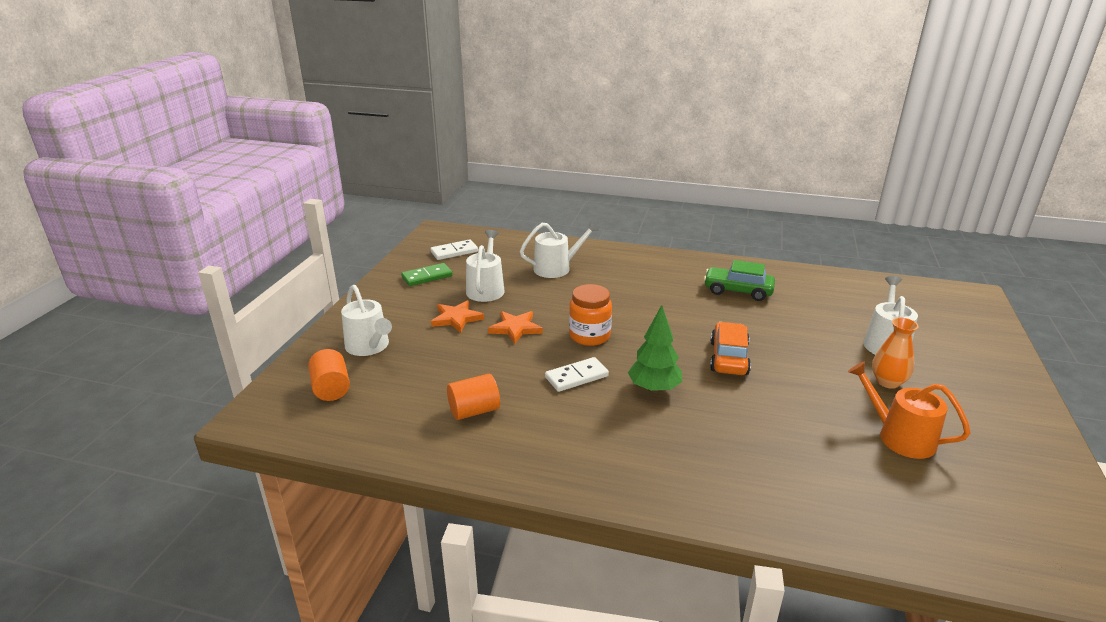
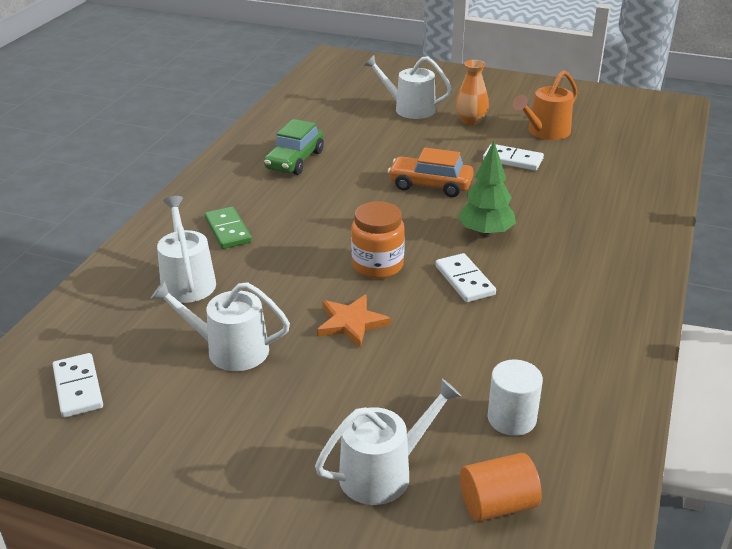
camera: 85 degrees left, 5 degrees up
green domino [401,263,453,286] -> green domino moved to [205,207,252,249]
orange star [431,300,484,333] -> none
orange cylinder [447,374,500,420] -> none
none -> white domino [483,144,544,171]
none -> white cylinder [487,360,543,436]

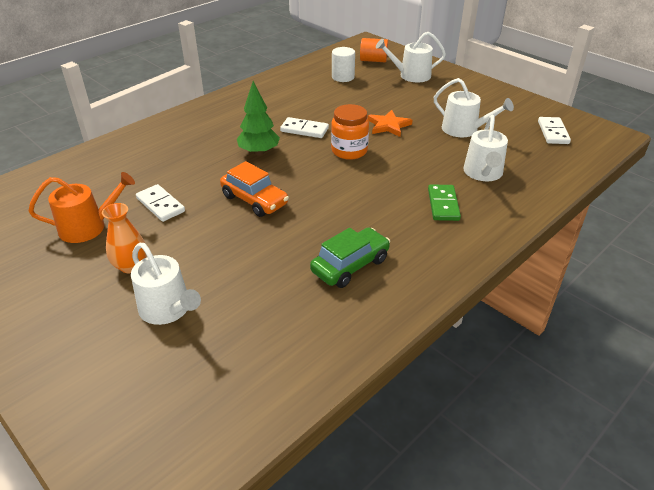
camera: 155 degrees left, 5 degrees up
white domino [435,253,496,302] -> white domino turned 75 degrees counterclockwise [280,117,329,138]

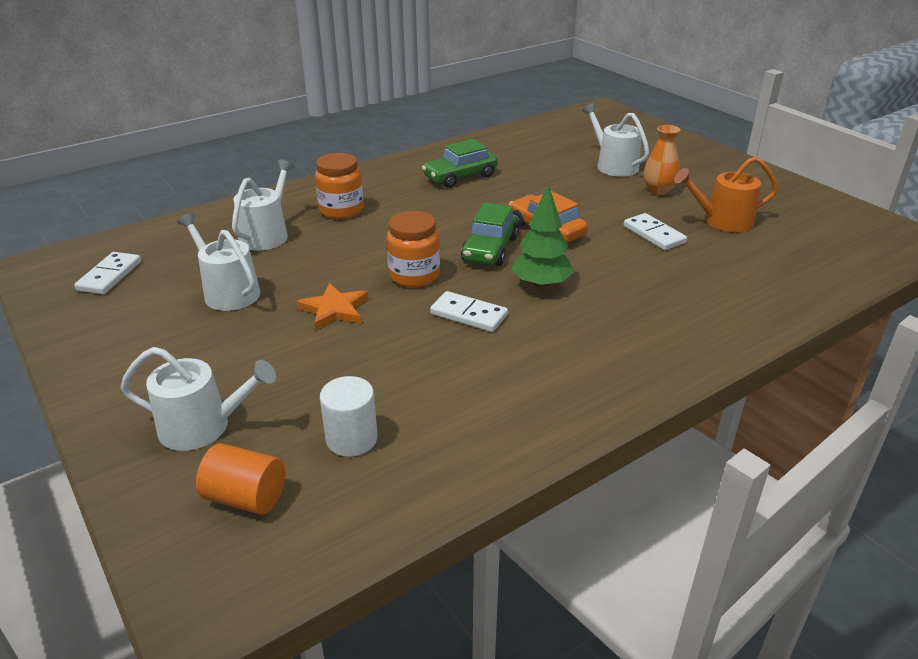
camera: 170 degrees left, 5 degrees down
green domino [428,184,461,221] -> orange jar [315,153,364,219]
none -> green car [461,203,518,266]

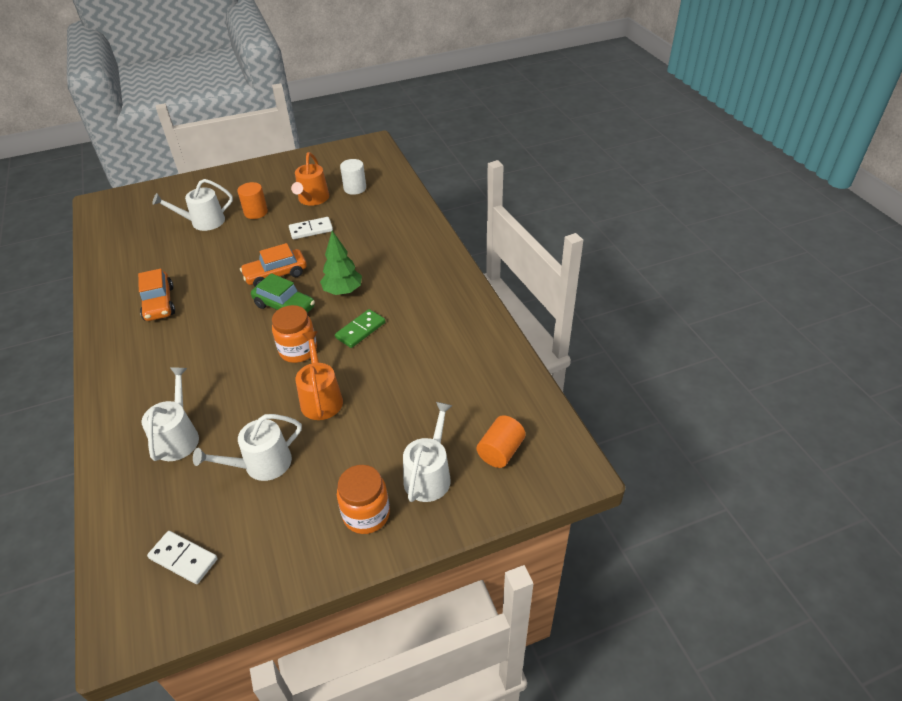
camera: 75 degrees left, 10 degrees up
white watering can [232,160,295,251] -> white watering can turned 60 degrees clockwise [142,368,199,461]
orange star [296,283,369,330] -> orange watering can [295,331,343,420]
orange jar [315,153,364,219] -> orange jar moved to [337,465,390,534]
white cylinder [320,376,378,457] -> white cylinder moved to [340,159,366,195]
green car [422,139,498,188] -> orange car [138,269,175,321]
white domino [430,291,508,332] -> green domino [335,309,386,348]
orange vase [643,125,680,195] -> orange cylinder [237,182,268,219]

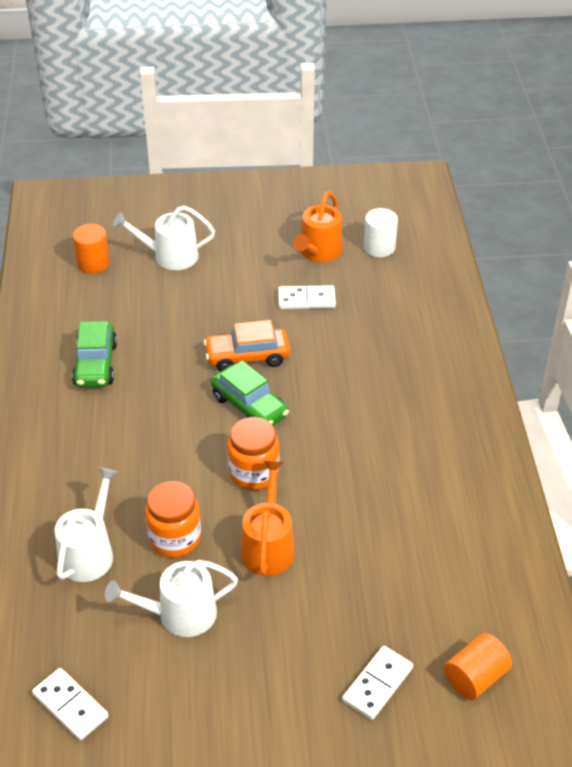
camera: 15 degrees right, 0 degrees up
orange car [138,269,175,321] -> green car [72,321,117,388]
orange cylinder [237,182,268,219] -> orange cylinder moved to [73,224,110,274]
green tree [320,231,362,295] -> none
green domino [335,309,386,348] -> none
orange jar [337,465,390,534] -> orange jar moved to [145,481,201,558]
white watering can [403,402,452,502] -> white domino [342,646,413,720]

